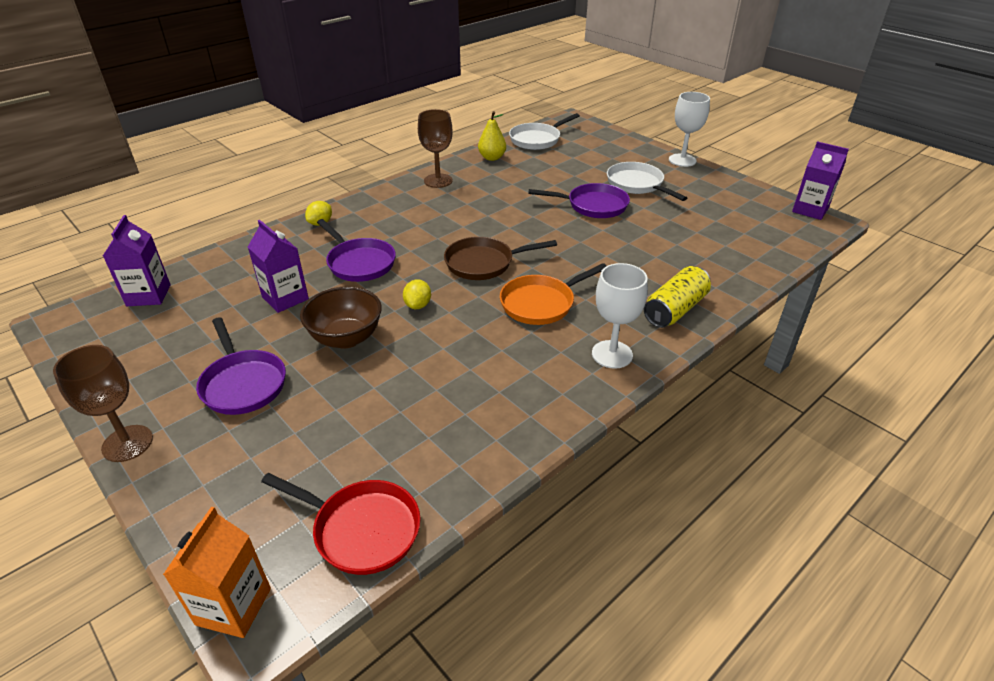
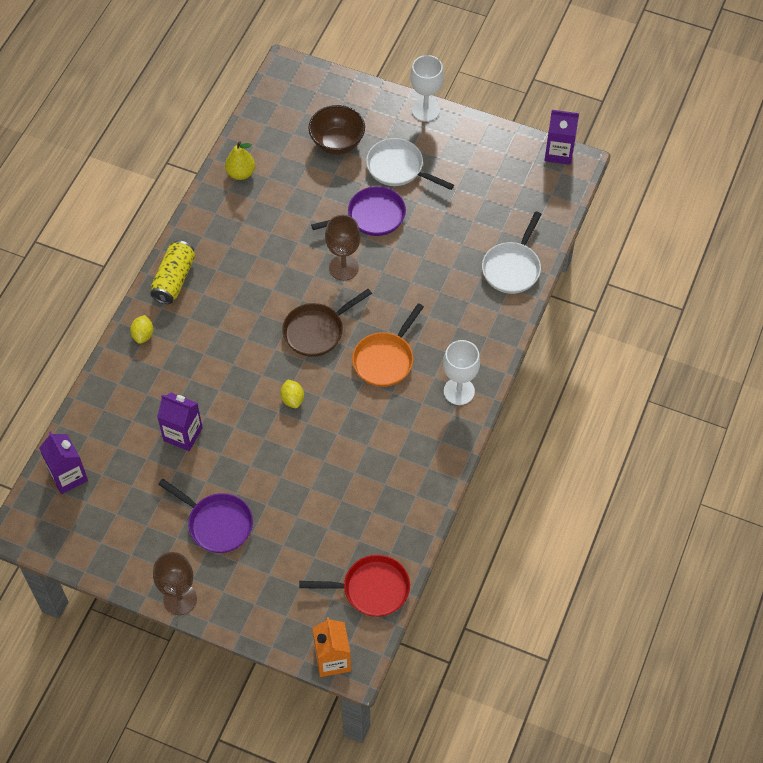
camera: 25 degrees left, 20 degrees up
brown bowl [300,286,382,349] -> brown bowl moved to [308,105,365,155]
purple pan [317,219,396,282] -> none
brown goblet [418,109,453,188] -> brown goblet moved to [325,215,361,281]
white pan [509,113,580,150] -> white pan moved to [482,211,541,294]
yellow can [644,266,711,328] -> yellow can moved to [150,240,195,304]

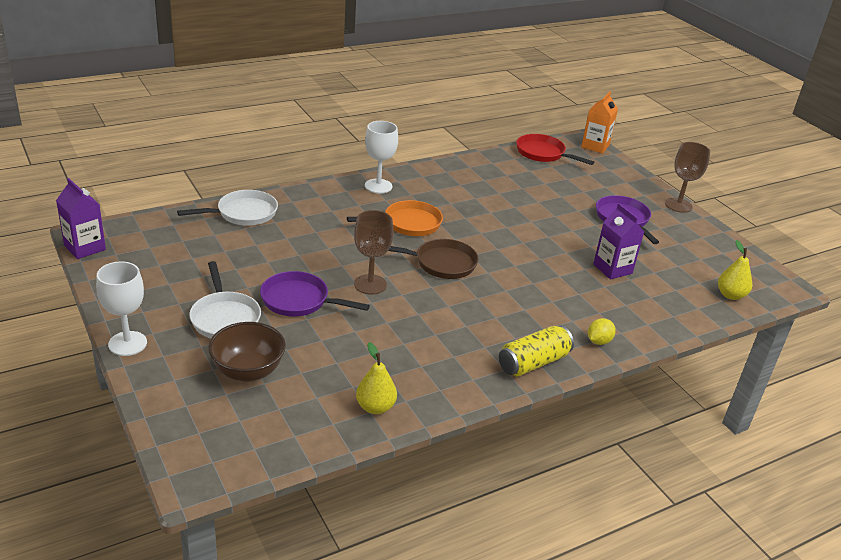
camera: 145 degrees left, 25 degrees down
purple carton [39,431,88,494] -> yellow pear [718,240,752,300]
yellow lemon [280,379,304,408] -> none

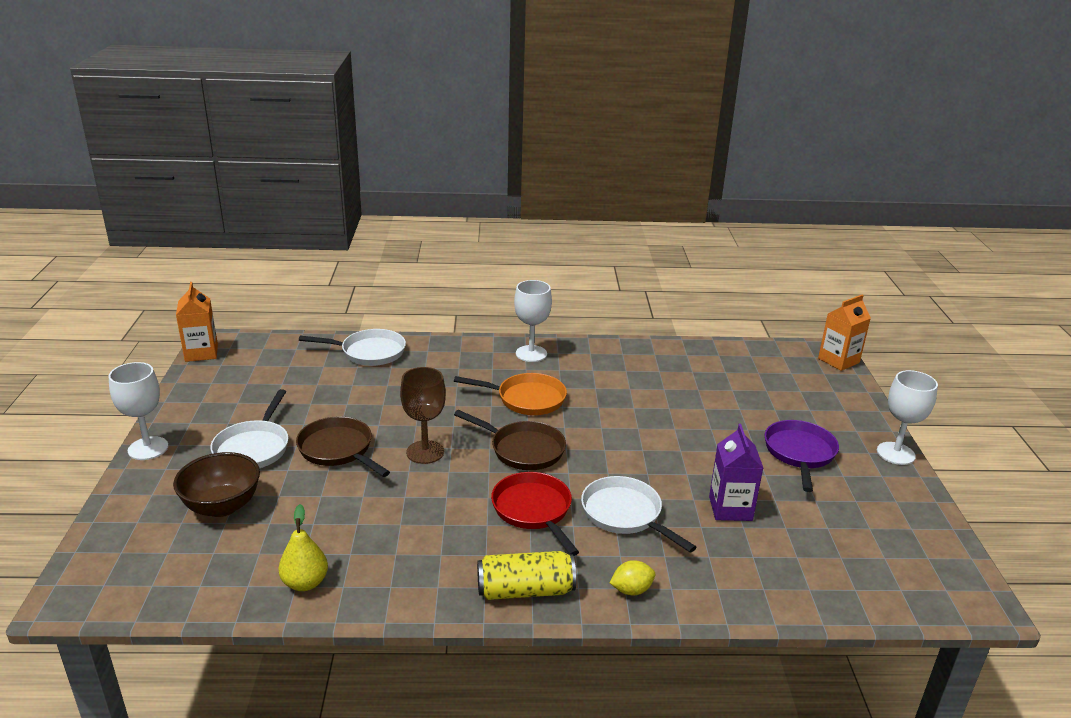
camera: 30 degrees right, 5 degrees down
purple carton [56,178,106,259] -> orange carton [176,282,218,362]
purple pan [260,271,370,316] -> brown pan [296,416,390,477]
red pan [516,134,594,165] -> red pan moved to [491,472,579,556]
brown goblet [665,142,710,213] -> white goblet [877,370,938,465]
yellow pear [718,240,752,300] -> none
none -> white pan [581,476,697,552]

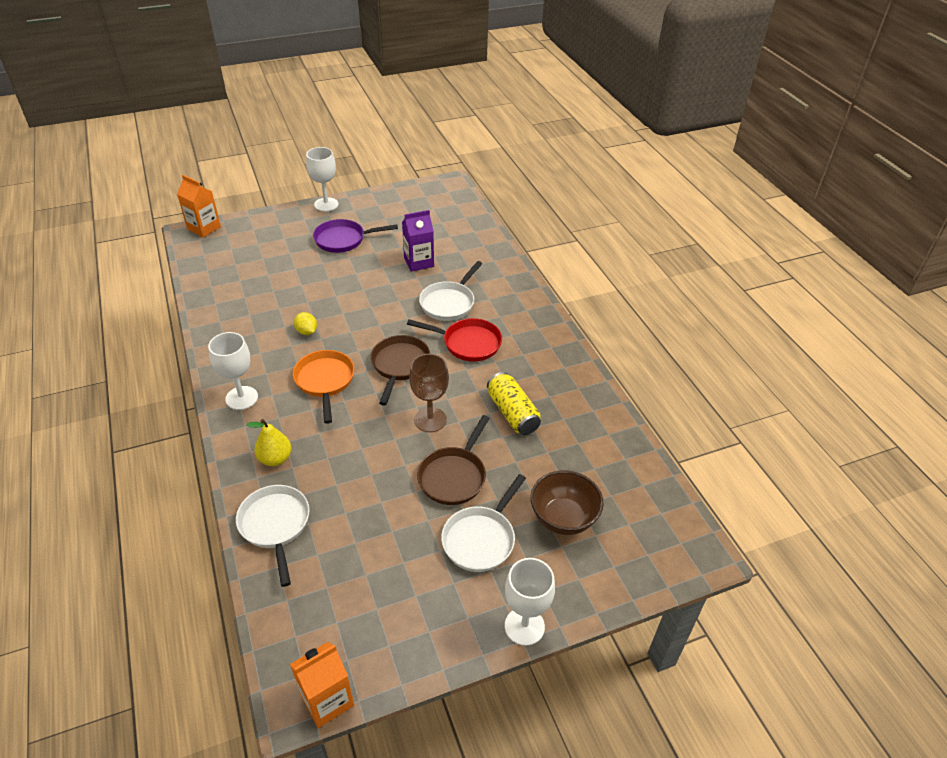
camera: 110 degrees left, 15 degrees up
white pan [210,389,289,468] -> white pan turned 135 degrees clockwise [441,474,526,572]
yellow pear [278,504,328,591] -> yellow pear moved to [246,419,292,466]
yellow can [477,551,576,600] -> yellow can moved to [487,372,541,435]
red pan [491,472,579,556] -> red pan turned 120 degrees counterclockwise [407,318,502,361]
yellow lemon [610,560,655,595] -> yellow lemon moved to [294,312,317,335]

